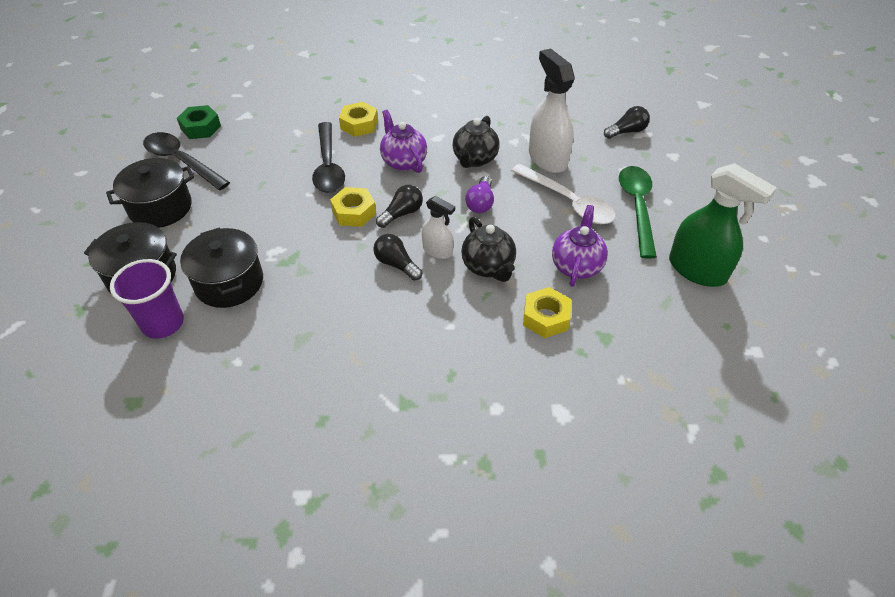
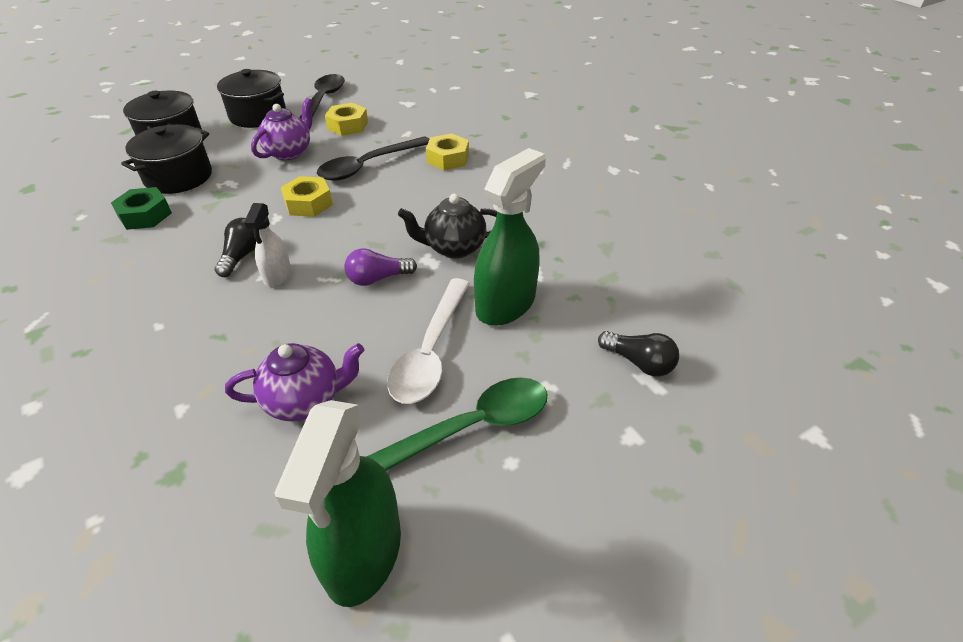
camera: 60 degrees right, 5 degrees down
purple cup [110,259,184,339] -> none
green nut [177,105,221,139] -> green nut moved to [111,187,172,230]
black light bulb [376,185,423,228] -> none
purple teapot [380,110,427,173] -> purple teapot moved to [251,98,312,160]
black teapot [461,217,516,282] -> none
yellow nut [523,287,571,338] -> yellow nut moved to [325,103,368,136]
white spray bottle [529,48,575,173] -> green spray bottle [474,148,546,326]

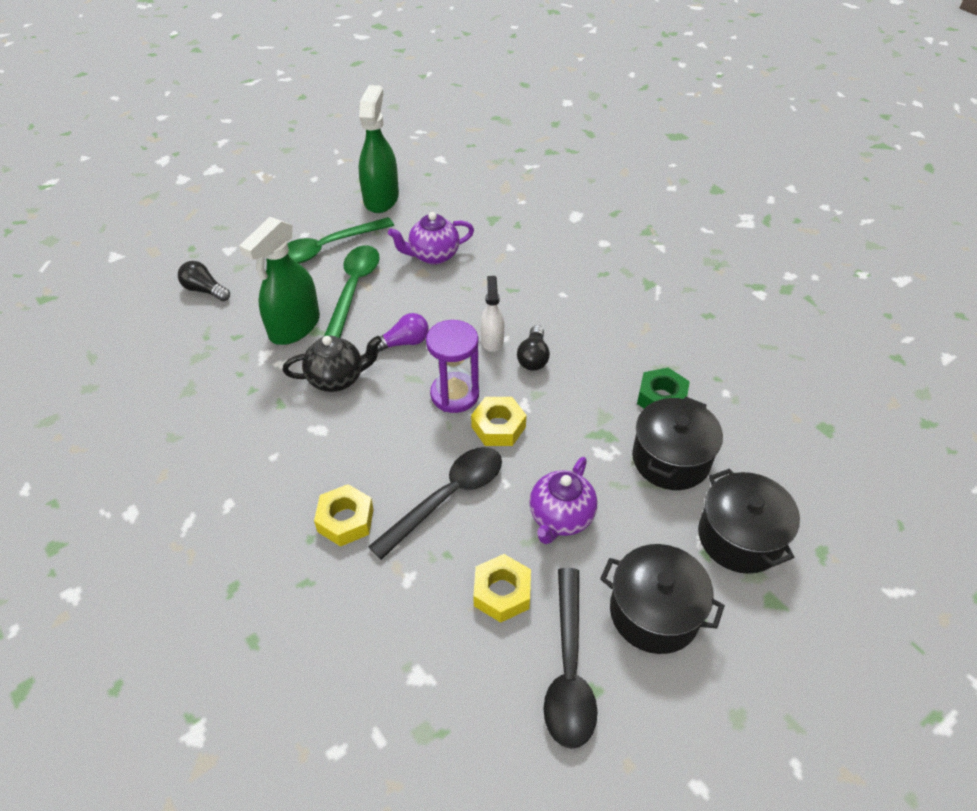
camera: 175 degrees right, 5 degrees up
white spoon [387,278,470,404] -> green spoon [324,245,380,338]
none -> purple hourglass [426,320,479,413]

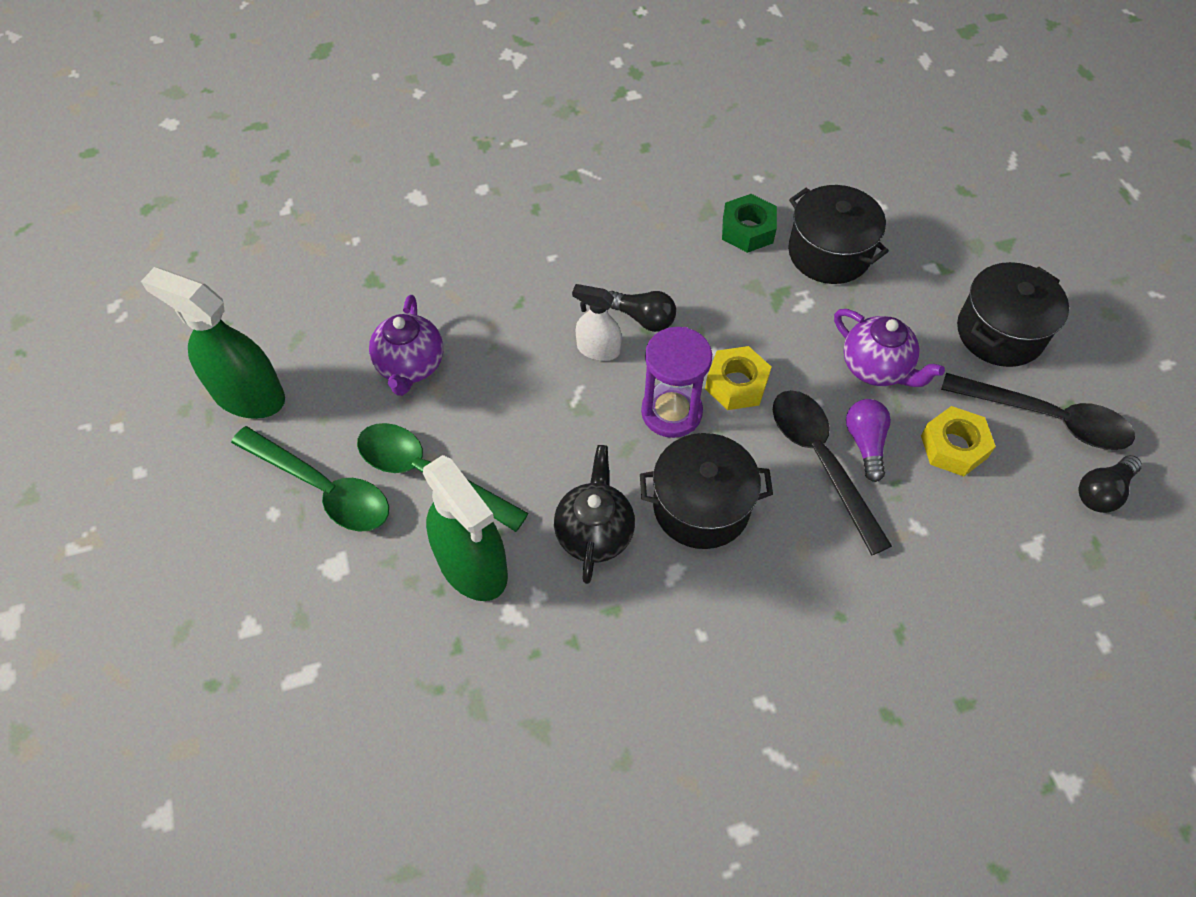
camera: 70 degrees left, 10 degrees up
black light bulb [178,261,230,301] -> black light bulb moved to [1079,455,1142,513]
green spoon [287,217,394,264] -> green spoon turned 45 degrees counterclockwise [231,426,389,532]
yellow nut [314,484,374,547] -> none
purple light bulb [378,313,429,352] -> purple light bulb moved to [846,399,891,482]
black pot [698,469,800,574] -> black pot moved to [640,433,773,549]

